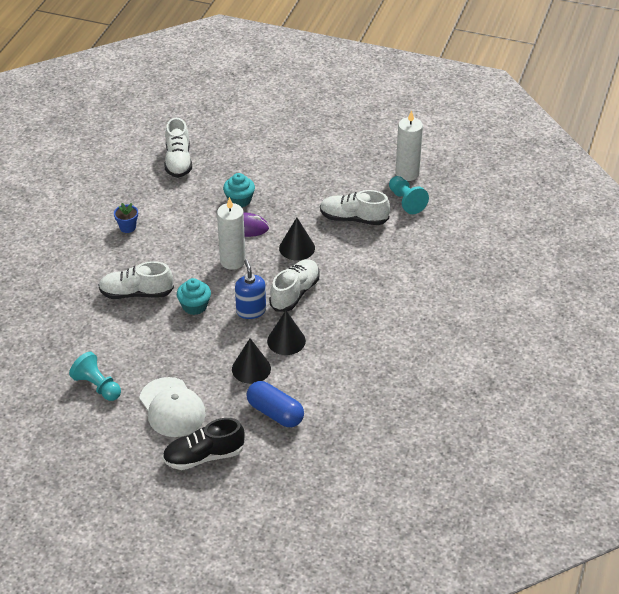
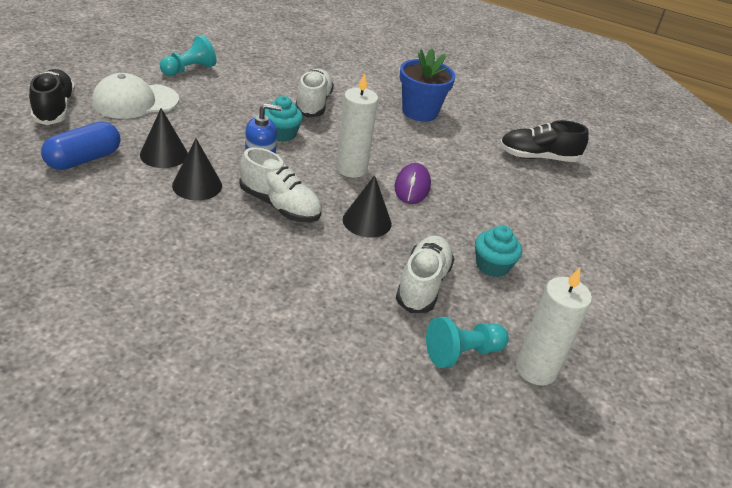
camera: 90 degrees right, 5 degrees down
blue flower pot [114,203,138,233] -> blue flower pot [400,48,456,122], size x1.99
white shoe [165,118,192,178] -> black shoe [500,120,588,162]
turquoise cupcake [223,173,255,208] -> turquoise cupcake moved to [475,225,522,277]

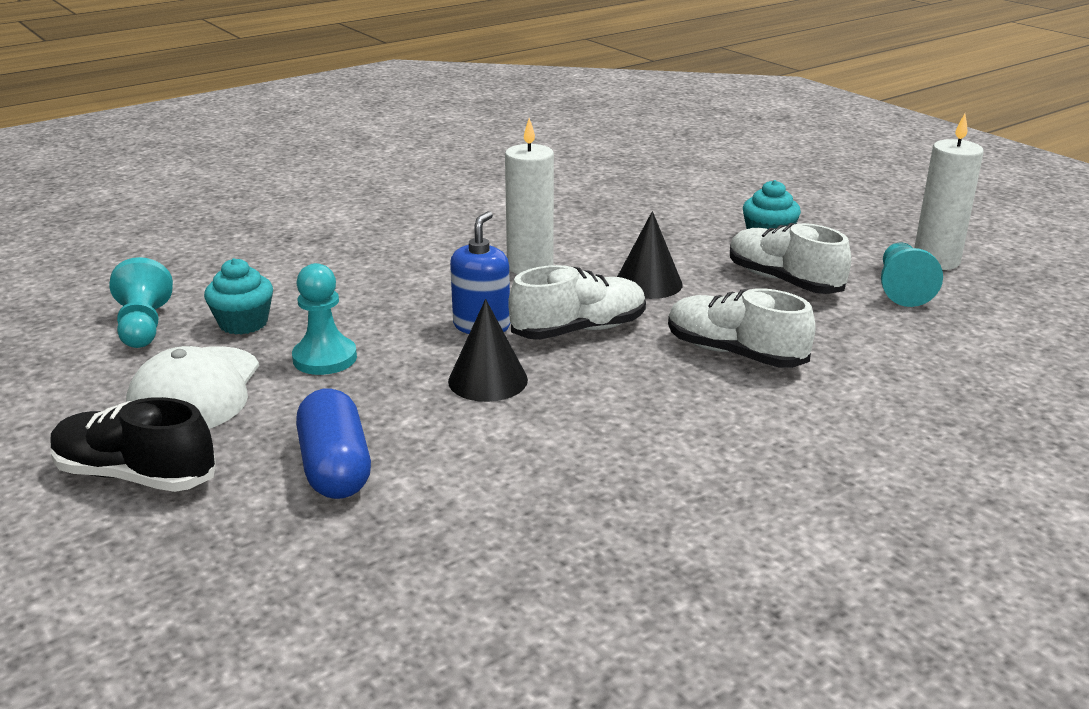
camera: 55 degrees left, 10 degrees down
black cone [140,108,188,168] -> none
turquoise cupcake [265,96,303,142] -> turquoise cupcake moved to [204,258,273,335]
white shoe [296,69,334,117] -> white shoe moved to [668,288,816,368]
purple mouse [394,163,431,204] -> none
blue flower pot [400,48,456,122] -> none
black shoe [500,120,588,162] -> none
none -> turquoise pawn [292,263,357,375]

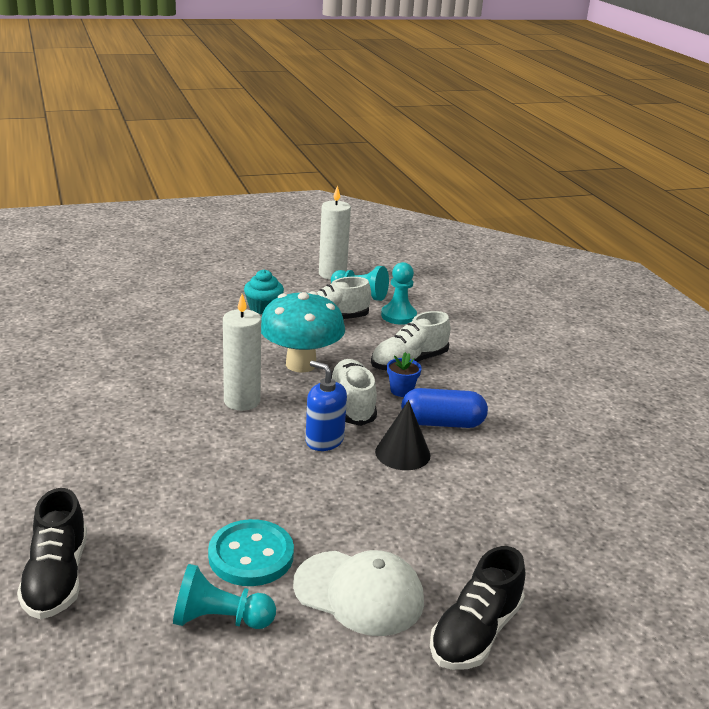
camera: 75 degrees left, 0 degrees up
turquoise cupcake [204,258,273,335] -> turquoise button [208,519,294,586]
turquoise pawn [292,263,357,375] -> turquoise pawn moved to [381,262,417,325]
blue capsule [296,389,371,499] -> blue capsule moved to [401,388,488,428]
black cone [617,211,683,299] -> turquoise mushroom [261,291,345,373]
none -> black shoe [17,488,87,619]
none -> blue flower pot [387,352,422,397]

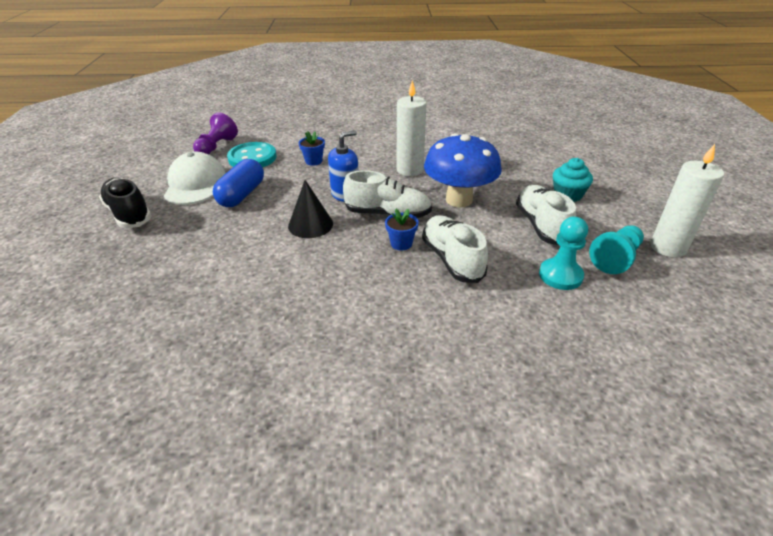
camera: 110 degrees right, 10 degrees up
black shoe [17,488,87,619] -> none
turquoise pawn [173,564,276,629] -> purple pawn [193,112,238,154]
turquoise mushroom [261,291,345,373] -> blue mushroom [424,133,502,207]
white cap [293,550,424,636] -> white cap turned 135 degrees clockwise [164,152,226,205]
blue capsule [401,388,488,428] -> blue capsule moved to [213,159,264,207]
none -> blue flower pot [299,131,325,166]

